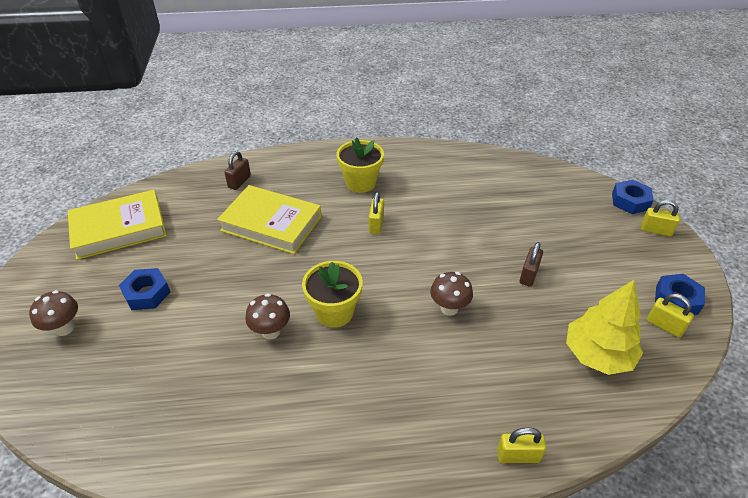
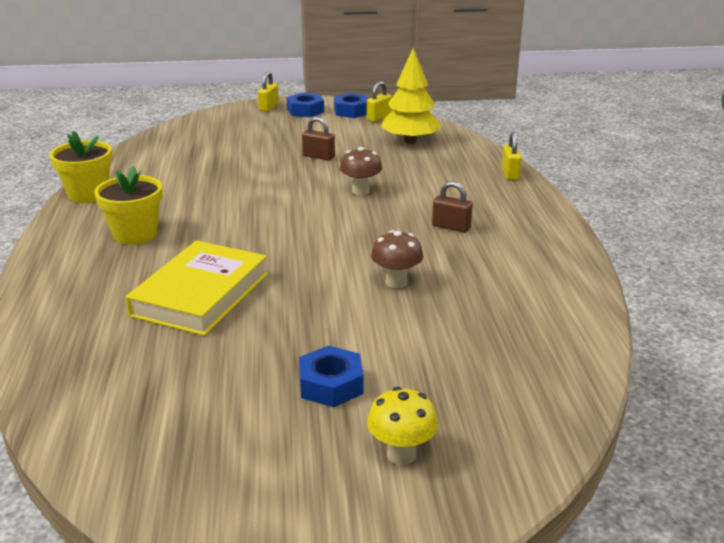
camera: 90 degrees left, 15 degrees down
brown mushroom [29,290,78,336] -> yellow mushroom [367,387,438,465]
yellow book [68,190,167,260] -> none
brown padlock [224,151,251,190] -> brown padlock moved to [432,181,473,232]
yellow flower pot [302,261,363,328] -> yellow flower pot moved to [49,131,112,203]
yellow padlock [369,192,384,234] -> none
blue nut [612,180,654,214] -> blue nut moved to [287,93,324,117]

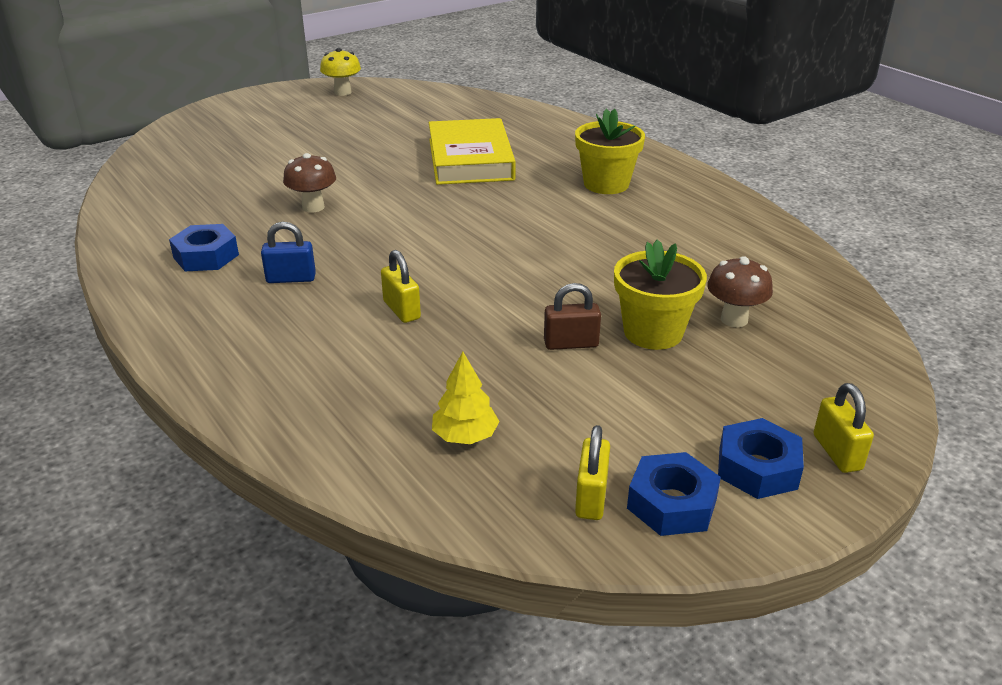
camera: 150 degrees right, 5 degrees up
yellow flower pot [49,131,112,203] -> yellow flower pot moved to [614,239,707,350]
blue nut [299,345,363,407] -> blue nut moved to [169,224,239,271]
brown mushroom [340,147,382,195] -> brown mushroom moved to [707,256,773,327]
yellow mushroom [367,387,438,465] -> yellow mushroom moved to [320,48,361,96]
yellow tree [381,48,442,144] -> yellow tree [432,352,500,444], size x0.56
brown padlock [432,181,473,232] -> blue padlock [261,222,316,283]
yellow padlock [502,132,521,180] -> yellow padlock moved to [381,250,421,323]

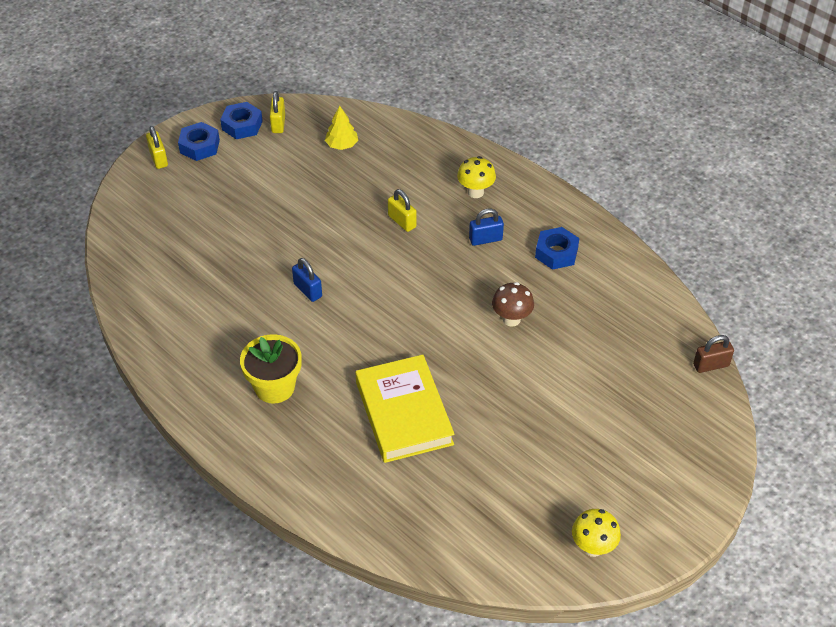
camera: 170 degrees right, 15 degrees up
brown padlock [544,283,601,350] -> brown padlock moved to [693,335,734,373]
yellow flower pot [614,239,707,350] -> none
brown mushroom [707,256,773,327] -> none
none -> blue padlock [292,258,322,302]
none -> yellow mushroom [457,156,496,198]

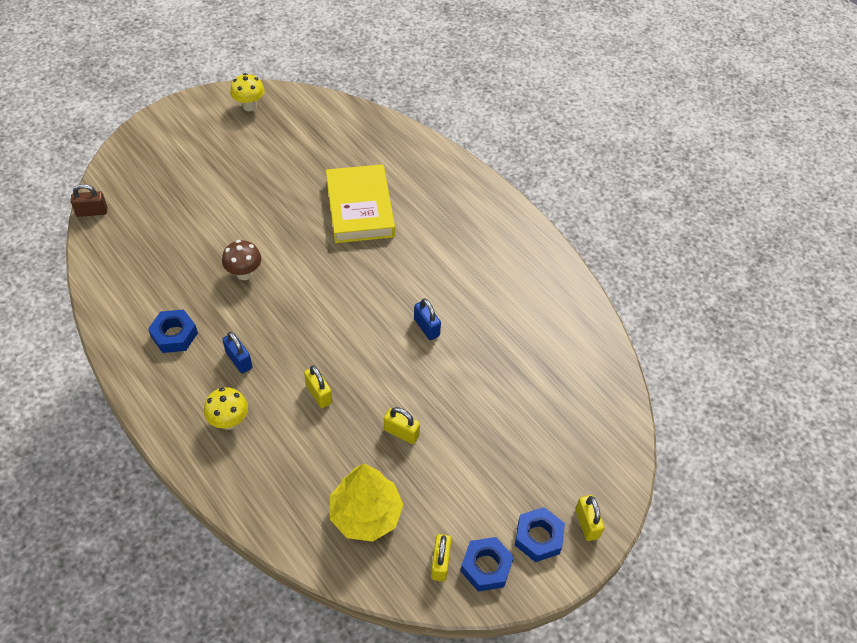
camera: 175 degrees left, 5 degrees up
yellow flower pot [240,334,302,404] -> none
yellow tree [325,106,358,150] -> yellow tree [330,463,404,542], size x1.80
blue padlock [469,209,504,246] -> blue padlock turned 60 degrees clockwise [223,332,252,374]
none -> yellow padlock [384,407,420,444]

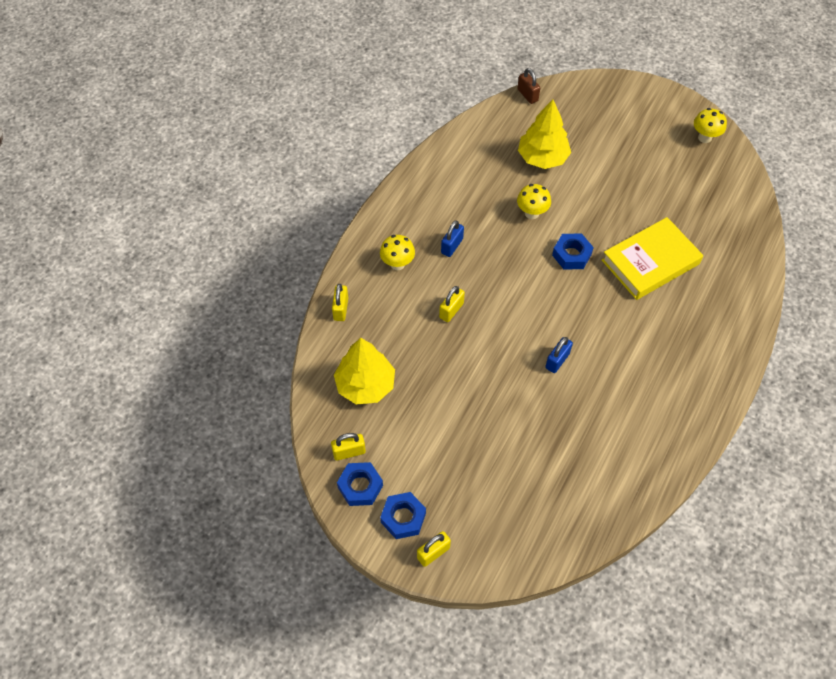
camera: 70 degrees right, 5 degrees up
blue nut [148,309,198,353] -> blue nut moved to [552,234,594,269]
brown mushroom [222,240,262,280] -> yellow mushroom [517,184,551,219]
yellow padlock [384,407,420,444] -> yellow padlock moved to [332,284,348,321]
none -> yellow tree [518,99,571,169]

